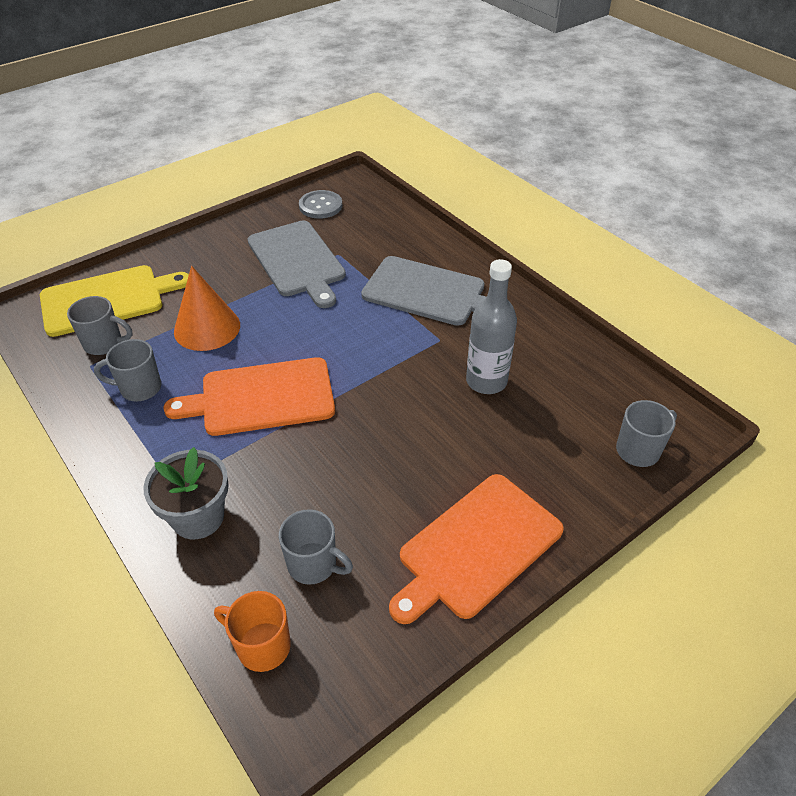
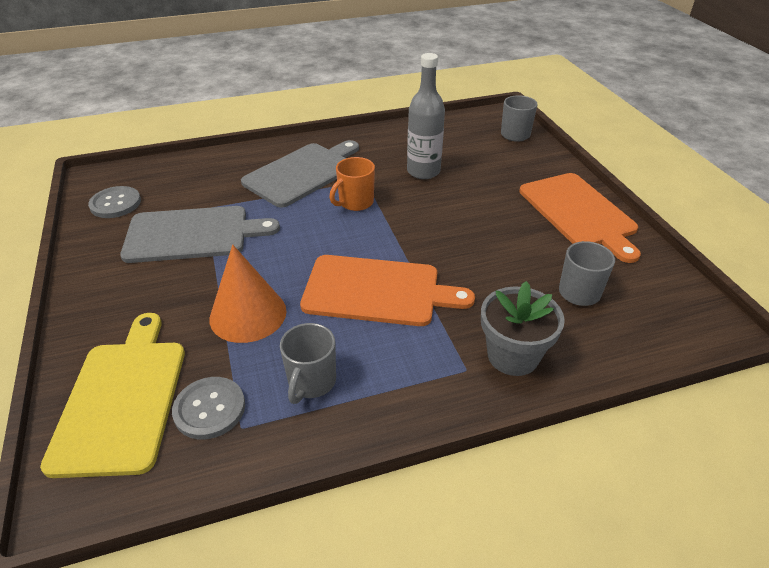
camera: 70 degrees left, 5 degrees down
grey mug [67,296,132,355] -> grey button [172,377,245,440]
orange cutting board [163,357,335,436] -> orange cutting board turned 90 degrees counterclockwise [300,255,475,326]
orange mug [214,591,291,672] -> orange mug moved to [329,157,375,211]

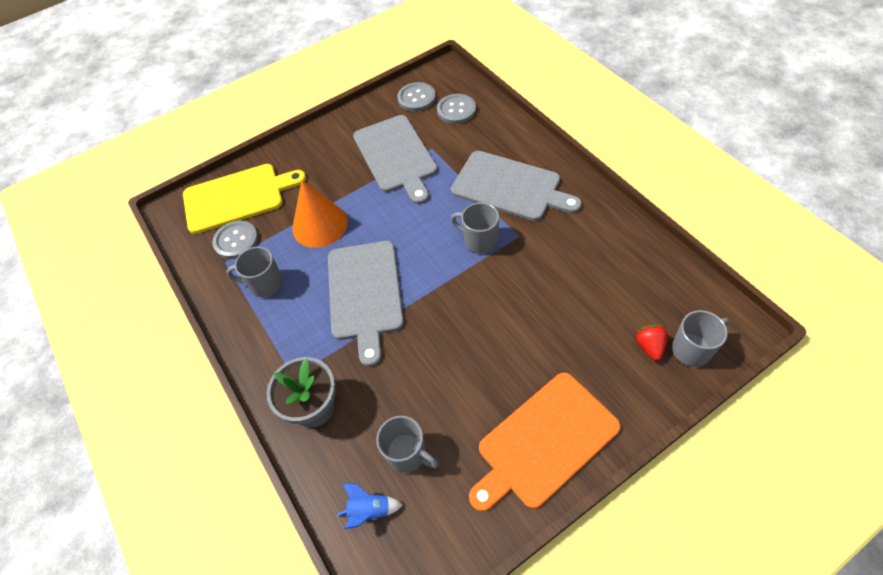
camera: 80 degrees right, 15 degrees up
orange cutting board [300,255,475,326] -> grey cutting board [328,241,404,367]
orange mug [329,157,375,211] -> grey mug [451,202,499,253]
grey bottle [407,53,445,179] -> none
none -> blue rocket [337,483,403,529]
none -> grey button [437,94,476,124]
none -> red strawberry [635,325,668,361]

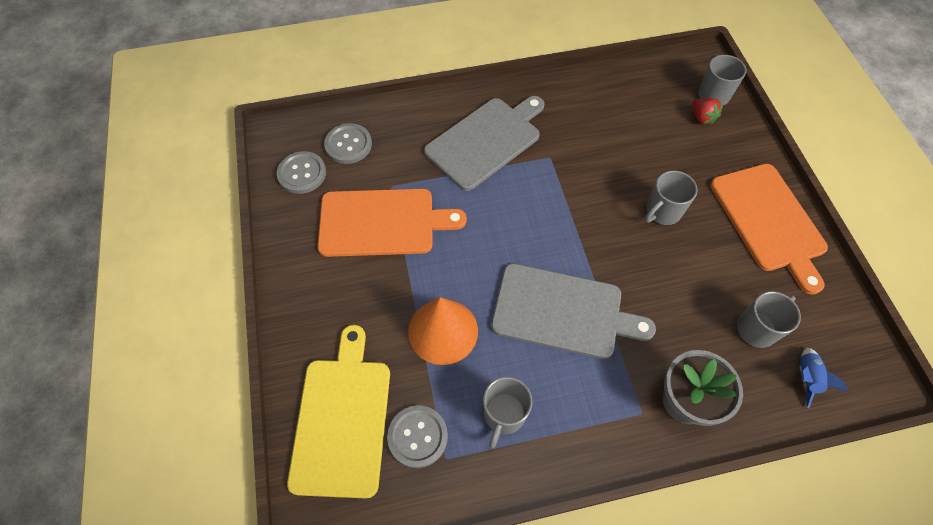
camera: 75 degrees left, 5 degrees up
grey cutting board [353,115,438,204] -> orange cutting board [317,189,467,257]
grey mug [451,202,499,253] -> grey mug moved to [645,170,698,225]
red strawberry [635,325,668,361] -> red strawberry turned 135 degrees counterclockwise [692,98,723,125]

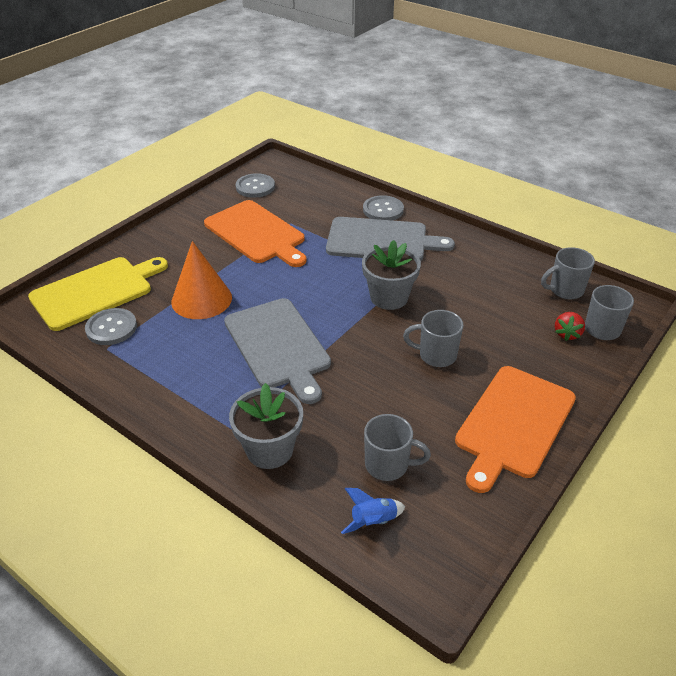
camera: 50 degrees right, 20 degrees down
grey button [324,123,372,164] -> grey button moved to [363,195,404,221]
grey mug [483,377,532,448] -> grey mug moved to [541,247,595,299]
none -> grey flower pot [362,240,421,310]

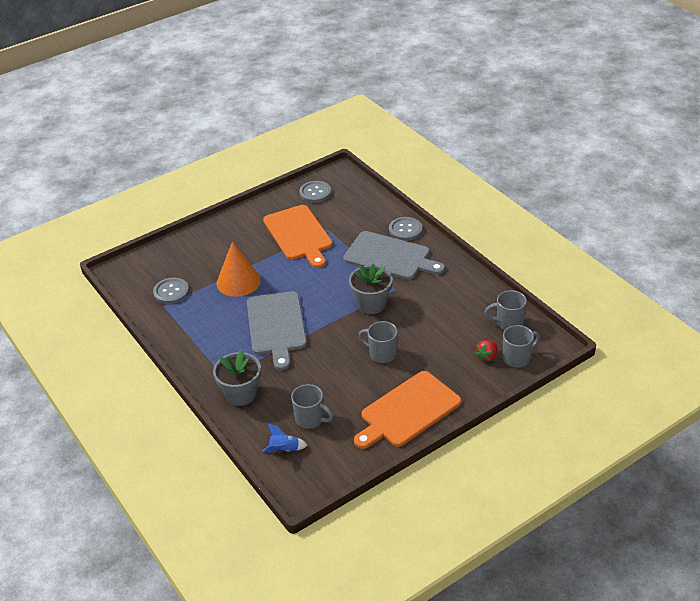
camera: 20 degrees right, 0 degrees up
yellow cutting board [28,257,168,331] -> none

